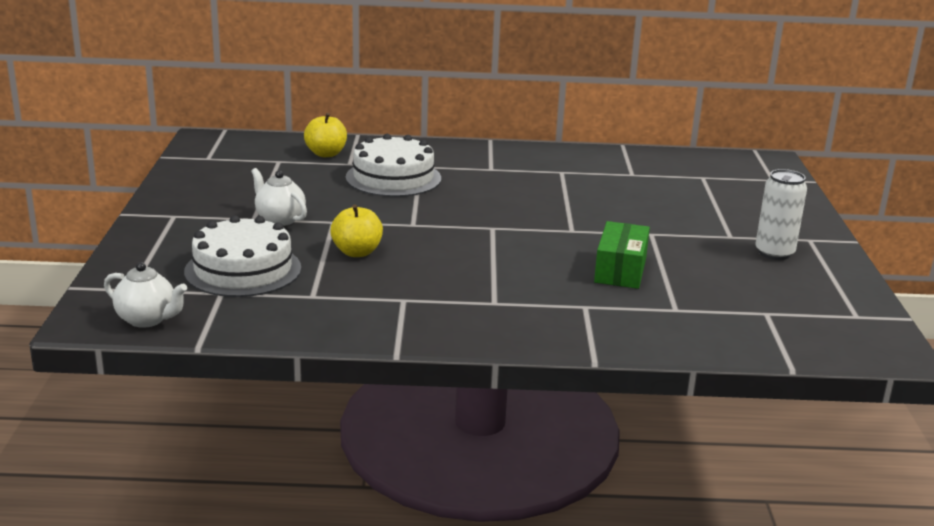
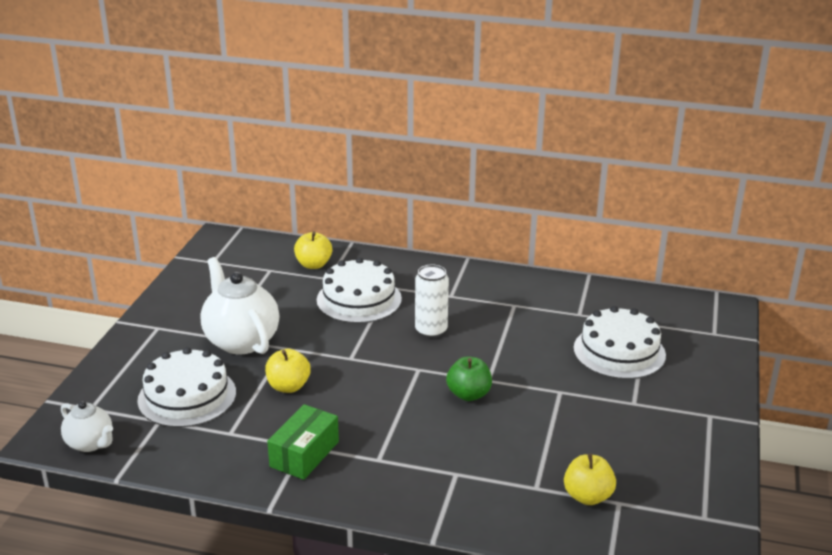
camera: 15 degrees right, 5 degrees up
white teapot [251,168,307,226] -> white teapot [200,257,279,354], size x1.79
green box [594,221,650,289] -> green box moved to [267,404,339,480]
white can [756,169,807,260] -> white can moved to [415,265,449,338]
none -> green apple [446,356,492,401]
none -> yellow apple [564,454,616,505]
none -> white cake [574,306,666,379]

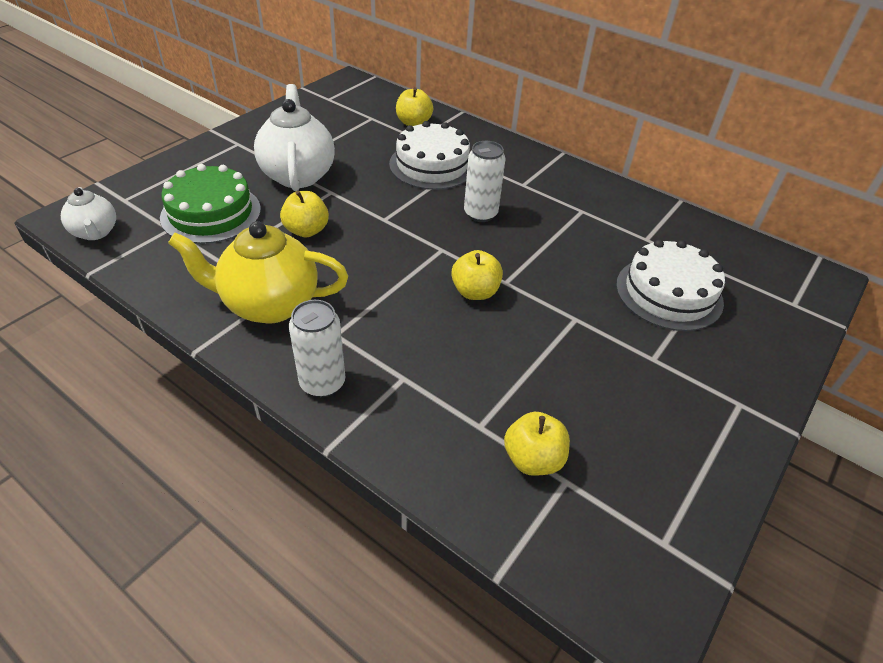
camera: 20 degrees right, 15 degrees up
white cake [137,347,236,428] -> green cake [160,164,261,244]
green box [267,404,339,480] -> yellow teapot [168,221,348,323]
green apple [446,356,492,401] -> yellow apple [451,250,503,300]
none -> white can [289,300,345,397]

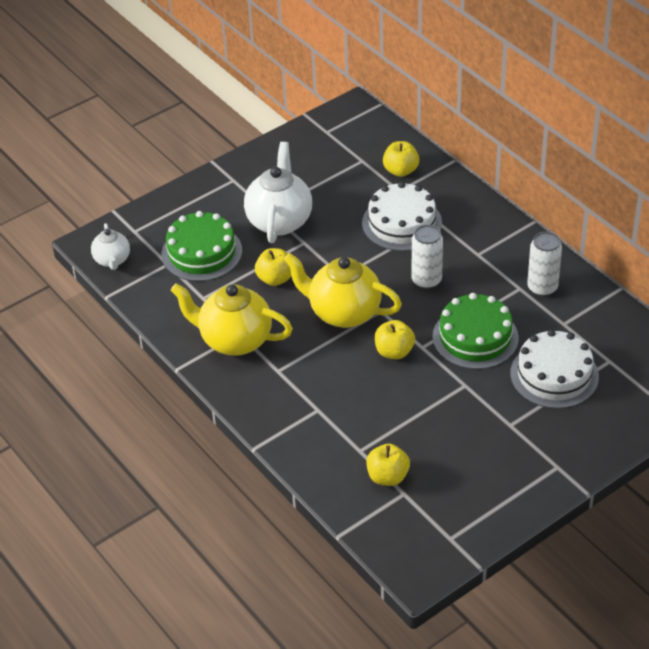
camera: 20 degrees right, 0 degrees up
white can [289,300,345,397] -> white can moved to [527,232,562,296]
none -> yellow teapot [284,253,402,328]
none -> green cake [432,293,519,369]

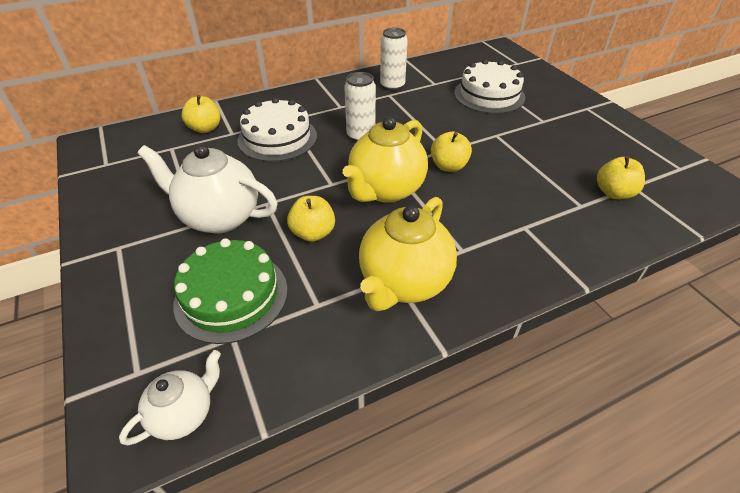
camera: 80 degrees left, 0 degrees up
white teapot [91,223,130,270] -> white teapot turned 45 degrees counterclockwise [119,350,221,445]
green cake [432,293,519,369] -> none

